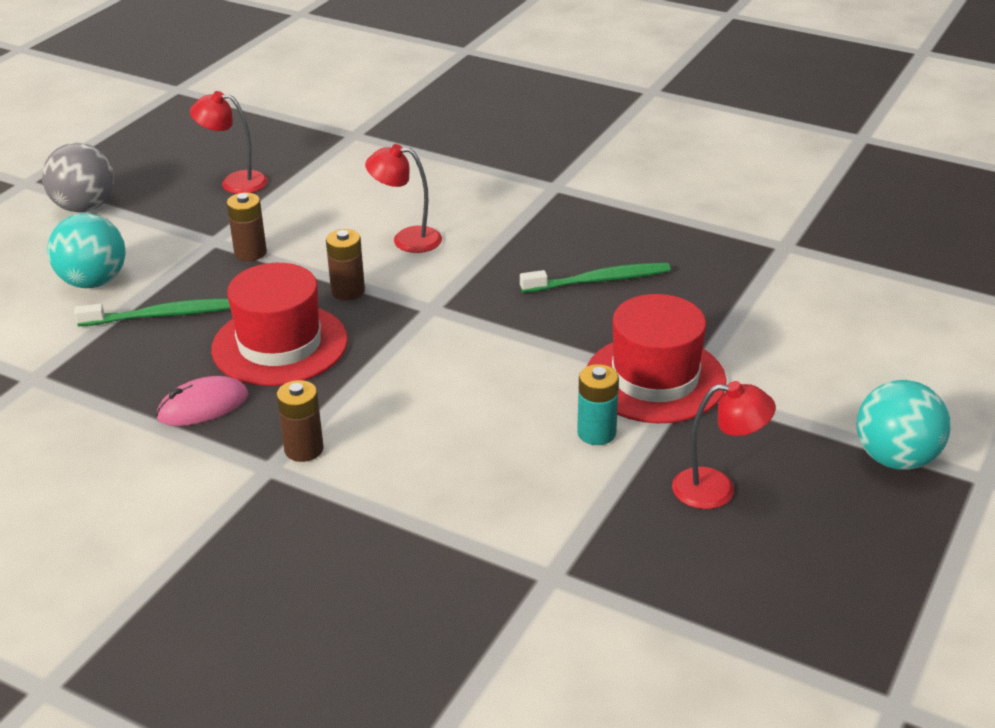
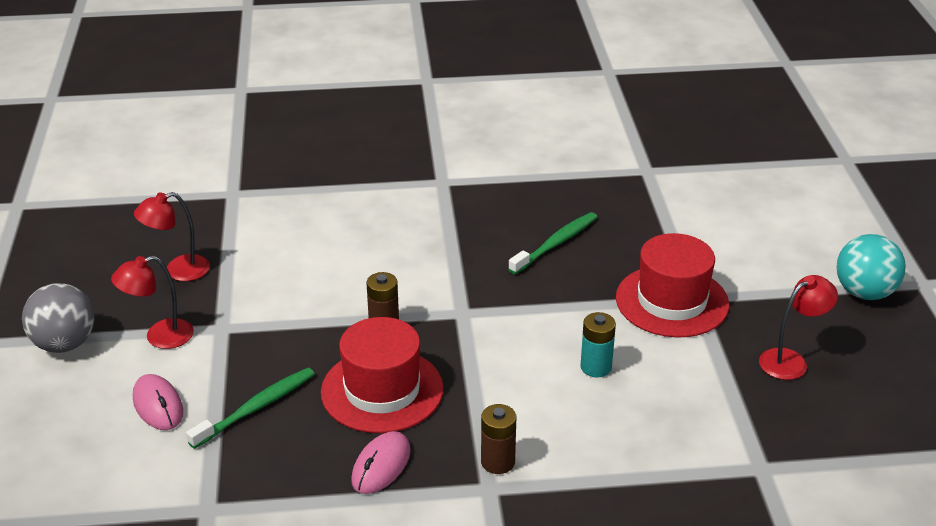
camera: 35 degrees left, 0 degrees up
turquoise ball [47,213,126,288] -> pink mouse [133,374,183,430]
brown battery [227,193,267,261] -> none
red lamp [365,144,442,253] -> red lamp moved to [111,256,194,349]
turquoise battery [577,364,619,445] -> turquoise battery moved to [580,312,616,377]

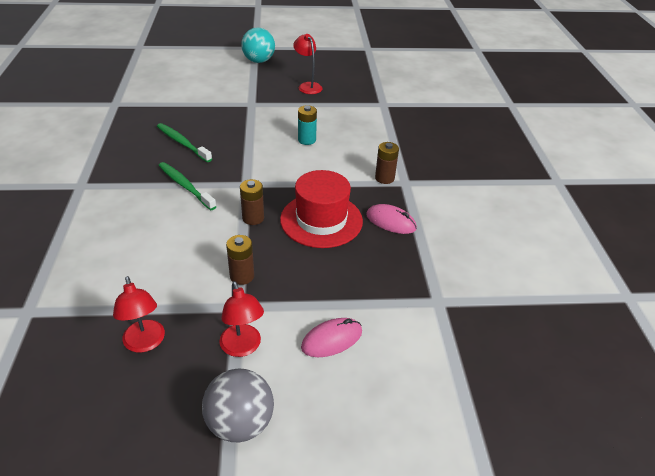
camera: 90 degrees left, 5 degrees up
green toothbrush [186,368,315,449] -> green toothbrush moved to [159,162,217,210]
red hat [616,233,729,338] -> none
none -> brown battery [226,235,254,285]

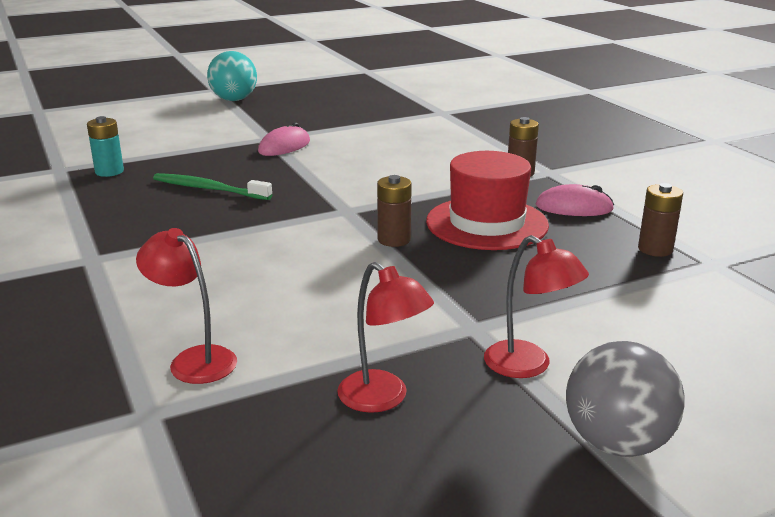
camera: 20 degrees left, 15 degrees down
green toothbrush [159,162,217,210] -> none
brown battery [226,235,254,285] -> brown battery moved to [638,183,683,257]
red lamp [293,34,323,94] -> red lamp moved to [136,228,237,384]
turquoise battery [298,105,317,145] -> turquoise battery moved to [87,116,124,177]
pink mouse [301,318,362,357] -> pink mouse moved to [258,122,310,156]

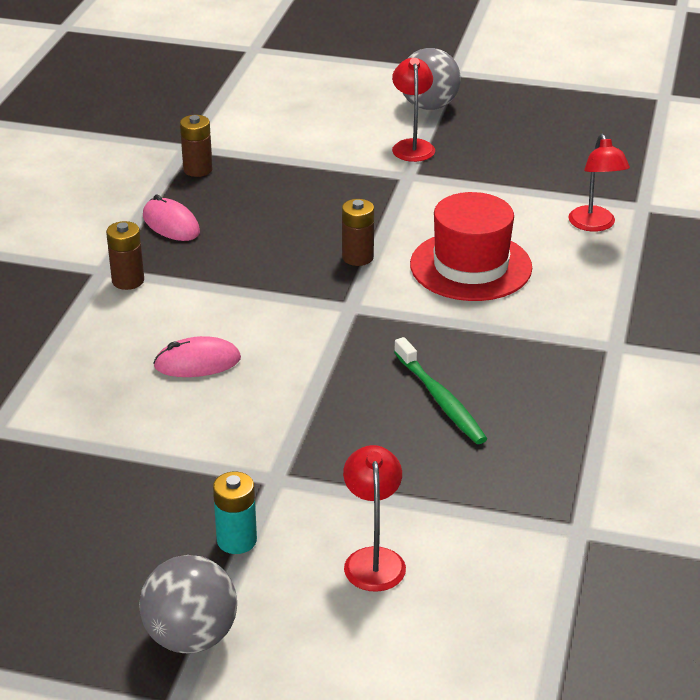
camera: 140 degrees left, 10 degrees up
turquoise battery [87,116,124,177] -> turquoise battery moved to [213,472,257,554]
turquoise ball [207,51,257,101] -> grey ball [139,555,237,653]
pink mouse [258,122,310,156] -> pink mouse moved to [153,336,241,377]
red lamp [337,262,434,413] -> red lamp moved to [343,445,406,592]
red hat [426,151,549,250] -> red hat moved to [410,192,532,301]

